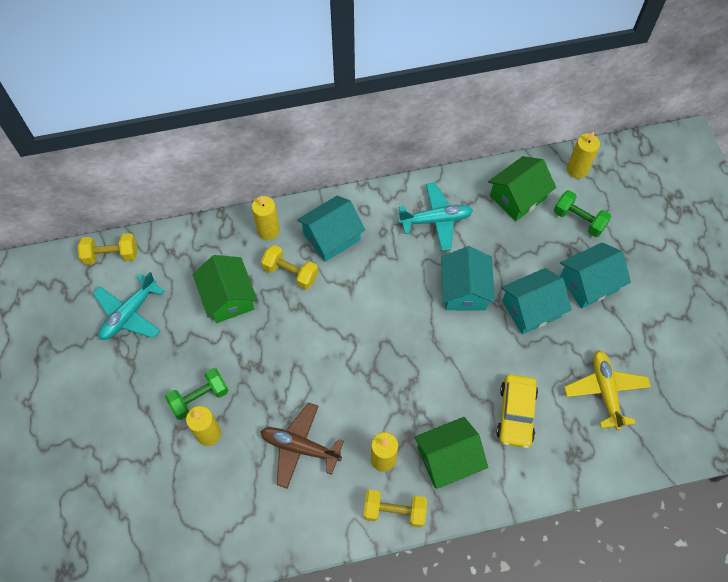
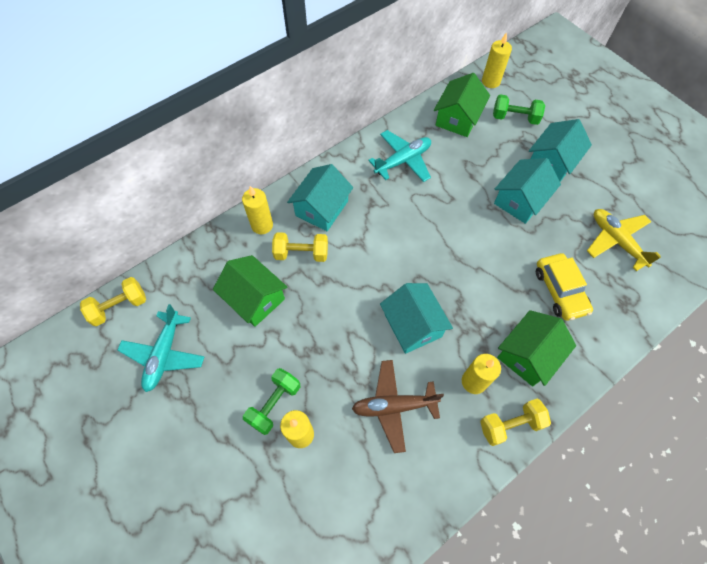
camera: 25 degrees left, 0 degrees up
turquoise house [441,246,495,310] -> turquoise house moved to [380,283,453,354]

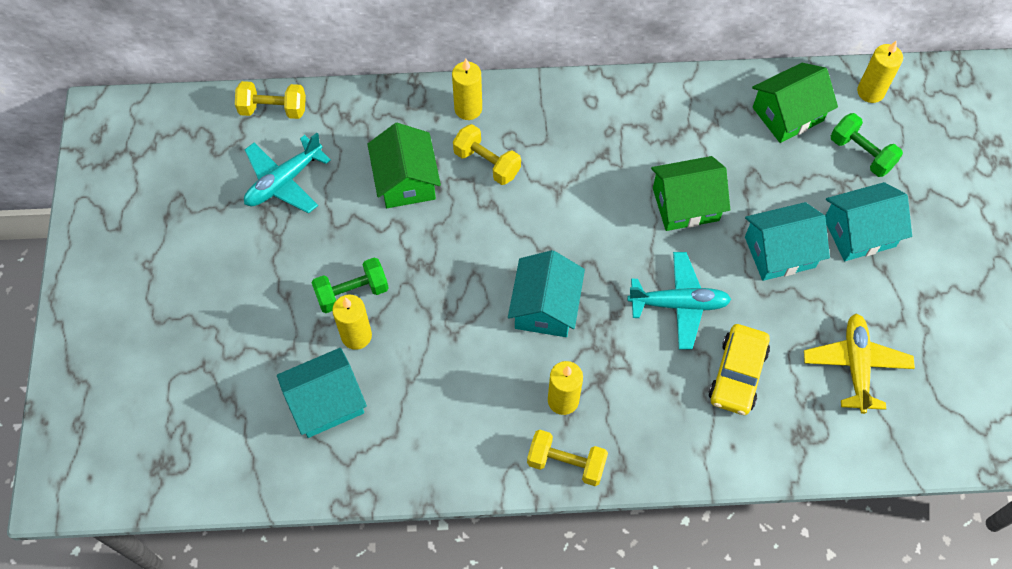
camera: 35 degrees right, 0 degrees up
turquoise house [287,164,353,231] -> turquoise house moved to [277,348,367,438]
brown plane [352,360,444,453] -> none
turquoise plane [368,130,431,182] -> turquoise plane moved to [627,252,731,350]
green house [497,310,576,386] -> green house moved to [651,156,730,231]

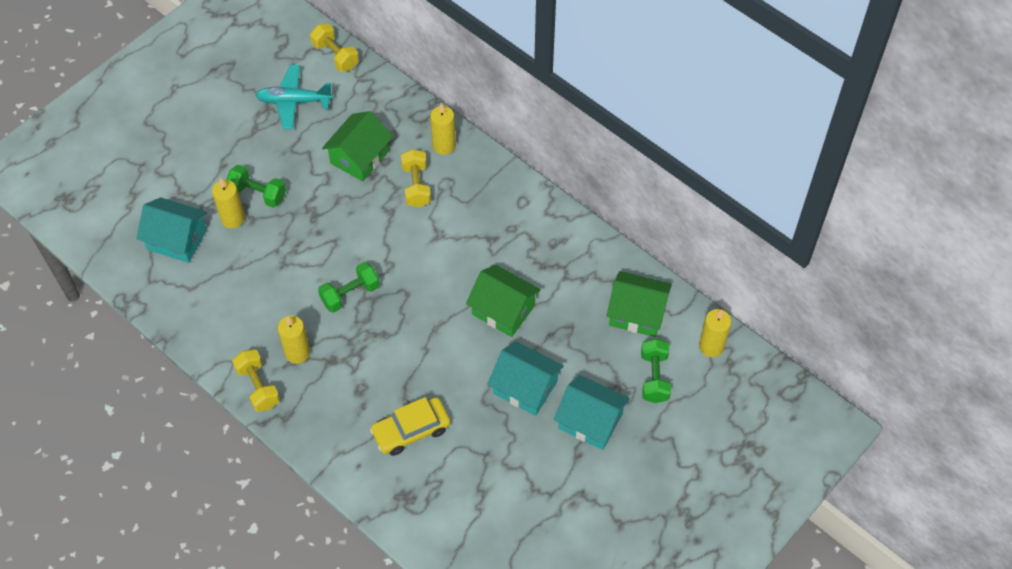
camera: 45 degrees right, 5 degrees down
turquoise house [508,250,585,337] -> green dumbbell [318,262,380,313]
turquoise plane [627,252,731,350] -> none
yellow plane [804,314,915,414] -> none

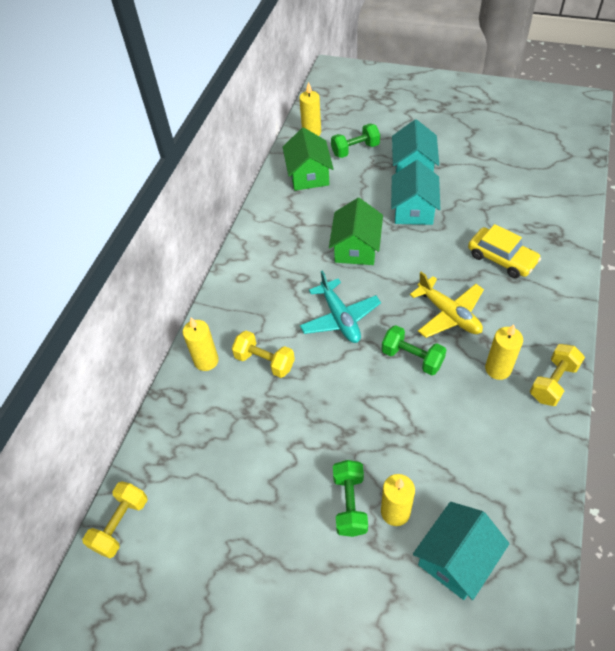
camera: 110 degrees left, 5 degrees down
turquoise house [136,197,207,263] -> turquoise house turned 45 degrees clockwise [413,502,510,600]
turquoise plane [255,65,333,129] -> turquoise plane moved to [300,270,381,343]
green house [322,111,393,181] -> none
yellow dumbbell [401,149,431,207] -> yellow dumbbell turned 60 degrees clockwise [232,331,295,378]
none -> yellow plane [410,272,484,338]

